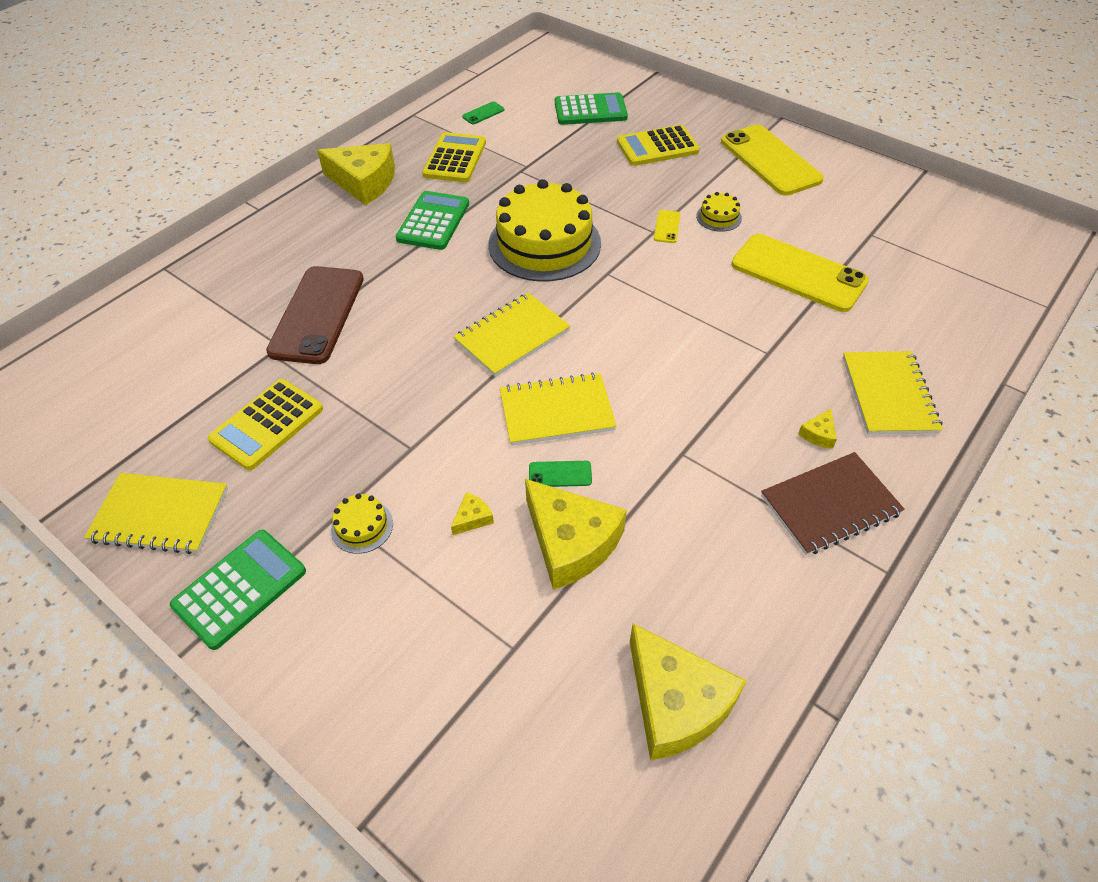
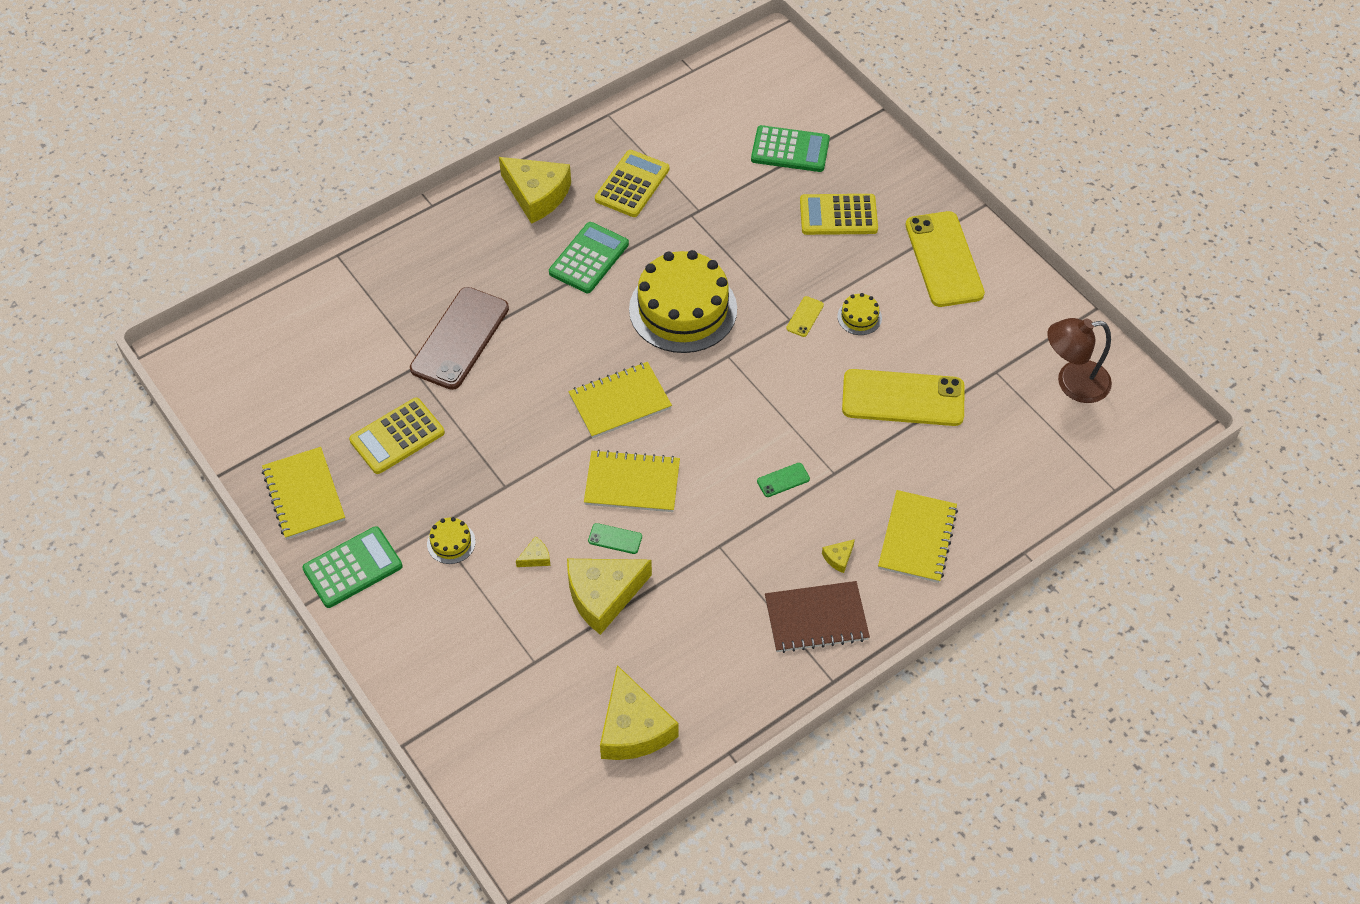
camera: 15 degrees right, 5 degrees up
yellow notebook [84,473,228,554] -> yellow notebook turned 45 degrees clockwise [262,447,345,540]
green phone [462,101,504,124] -> green phone moved to [757,463,810,497]
yellow cheese [525,479,627,590] -> yellow cheese turned 90 degrees clockwise [567,559,652,635]
yellow phone [731,234,869,312] -> yellow phone turned 45 degrees counterclockwise [842,369,964,426]
none -> brown lamp [1047,318,1112,403]

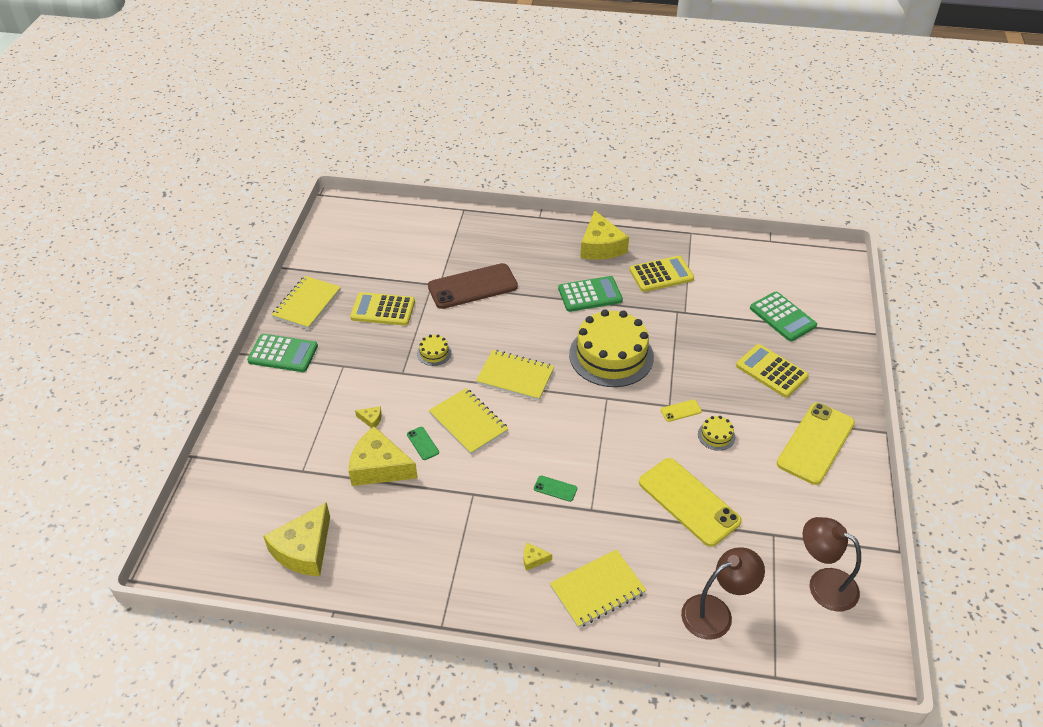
camera: 45 degrees right, 10 degrees down
yellow cake [427,517,476,564] -> yellow cake moved to [417,335,452,366]
brown notebook [765,581,870,653] -> none
none -> brown lamp [681,547,765,640]

